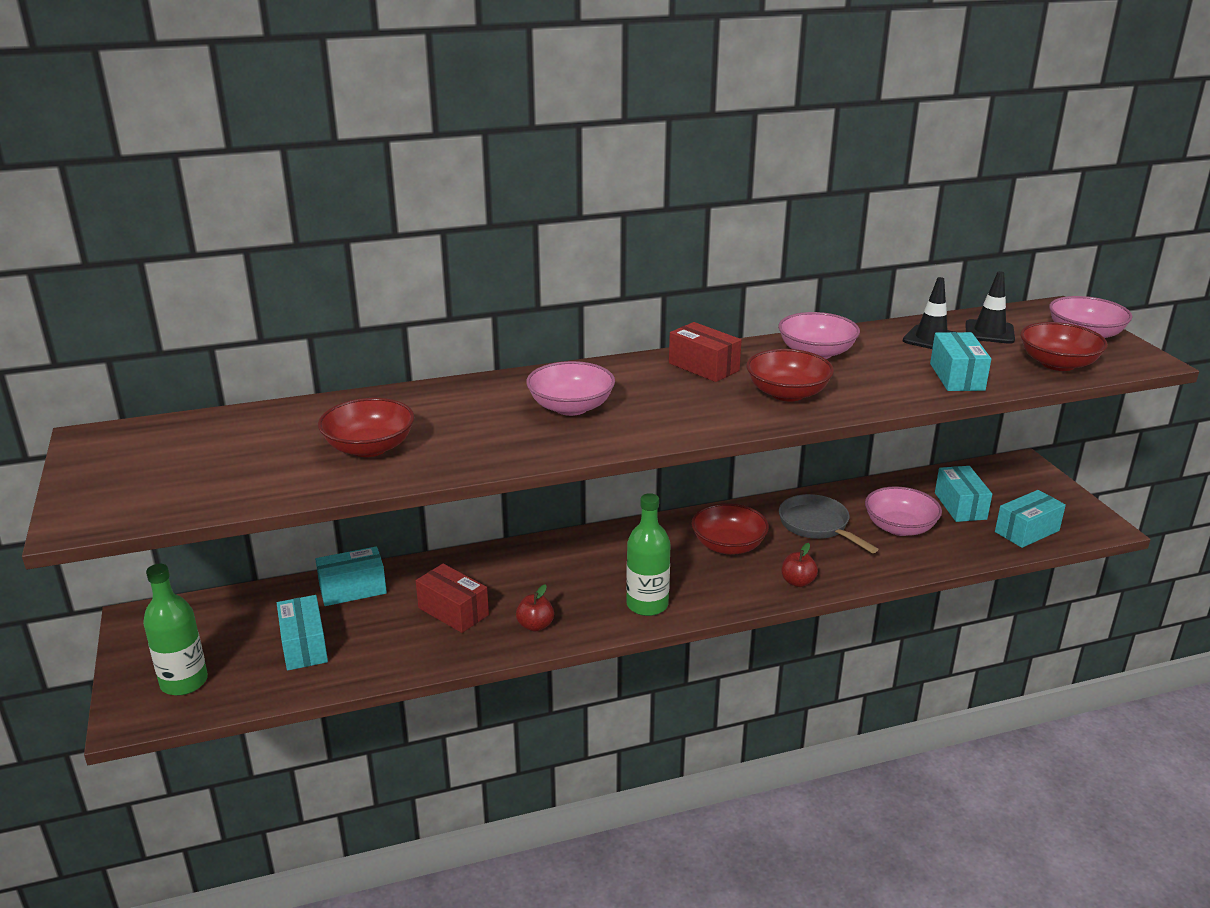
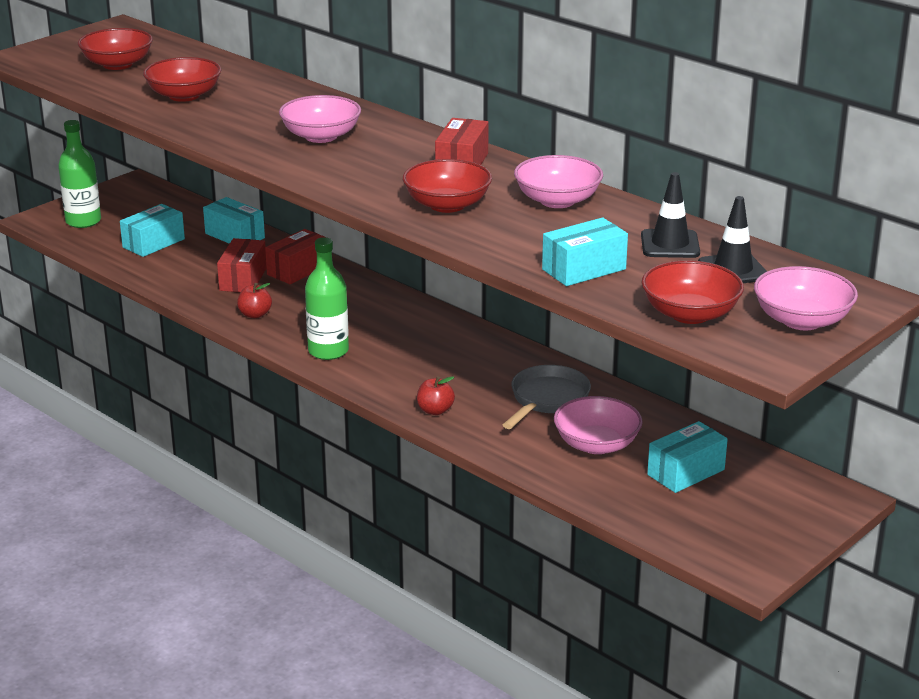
camera: 60 degrees right, 0 degrees up
red bowl [691,503,769,555] -> red bowl moved to [78,28,153,70]
turquoise box [995,490,1066,548] -> none
none -> red box [265,229,327,284]

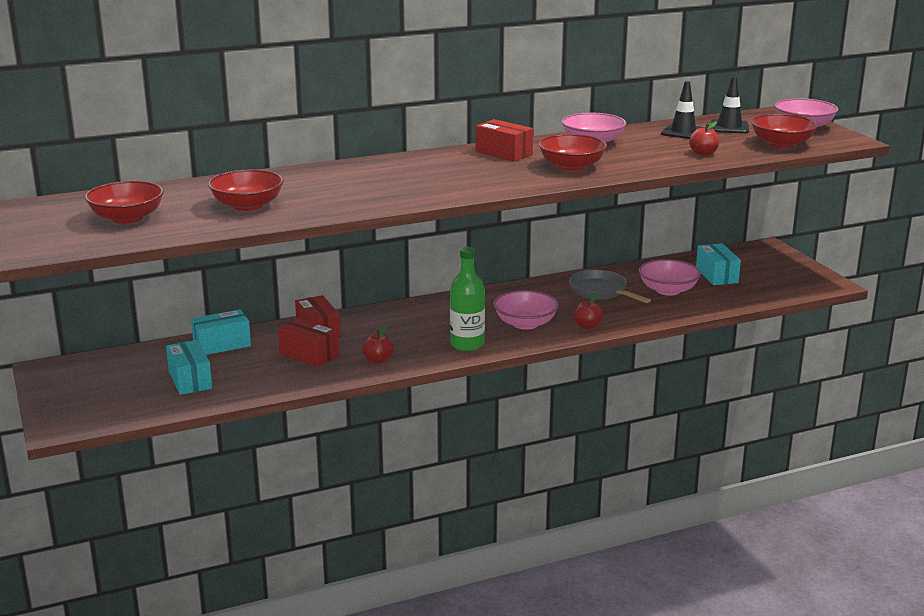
camera: 65 degrees left, 5 degrees down
green bottle [58,120,101,228] -> none
pink bowl [279,95,361,143] -> pink bowl moved to [493,290,559,330]
turquoise box [542,217,628,286] -> red apple [689,121,719,156]

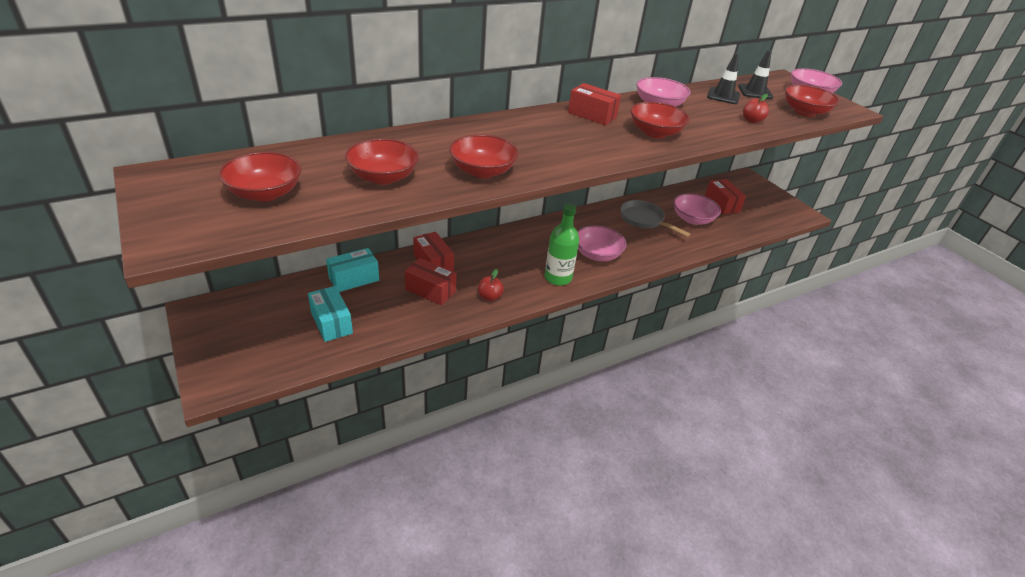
camera: 10 degrees left, 15 degrees up
red apple [574,293,603,329] -> none
turquoise box [696,243,741,285] -> red box [705,179,746,214]
none -> red bowl [449,134,519,178]

